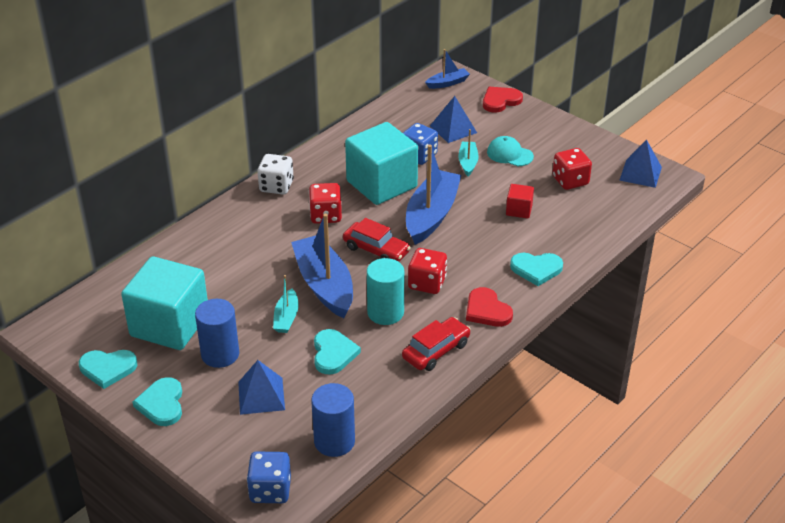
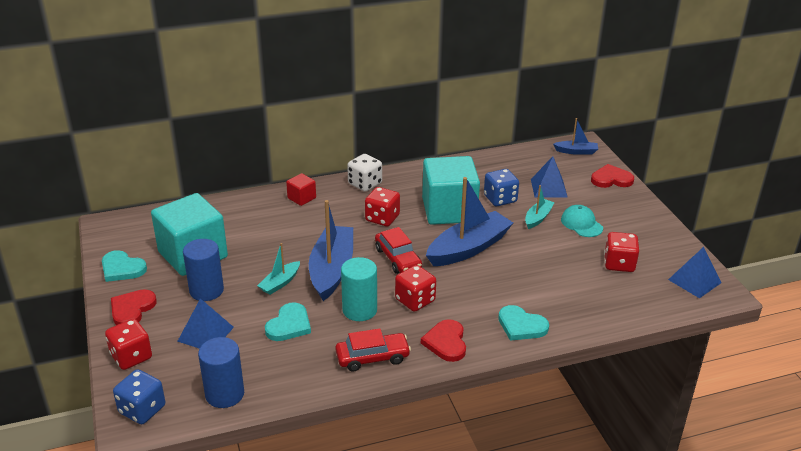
camera: 30 degrees right, 5 degrees down
turquoise heart [133,377,182,426] -> red heart [111,289,157,325]
red cube [506,184,534,218] -> red cube moved to [286,173,316,206]
none -> red dice [105,319,152,370]

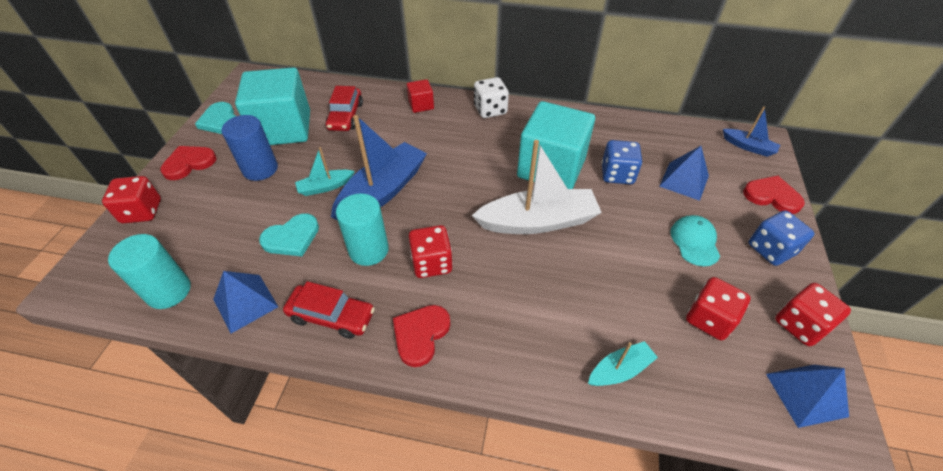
camera: 30 degrees right, 15 degrees up
blue dice [113,369,165,424] -> blue dice moved to [749,210,814,266]
blue pyramid [177,298,234,349] -> blue pyramid moved to [213,271,278,333]
blue cylinder [198,337,244,408] -> turquoise cylinder [108,234,191,309]
red dice [365,187,400,226] -> red dice moved to [775,283,851,346]
red car [375,227,422,274] -> red car moved to [326,86,363,131]
blue boat [426,177,513,266] -> white boat [472,140,602,234]
turquoise heart [498,305,549,341] -> none
turquoise boat [525,185,555,229] -> turquoise boat moved to [588,341,658,386]

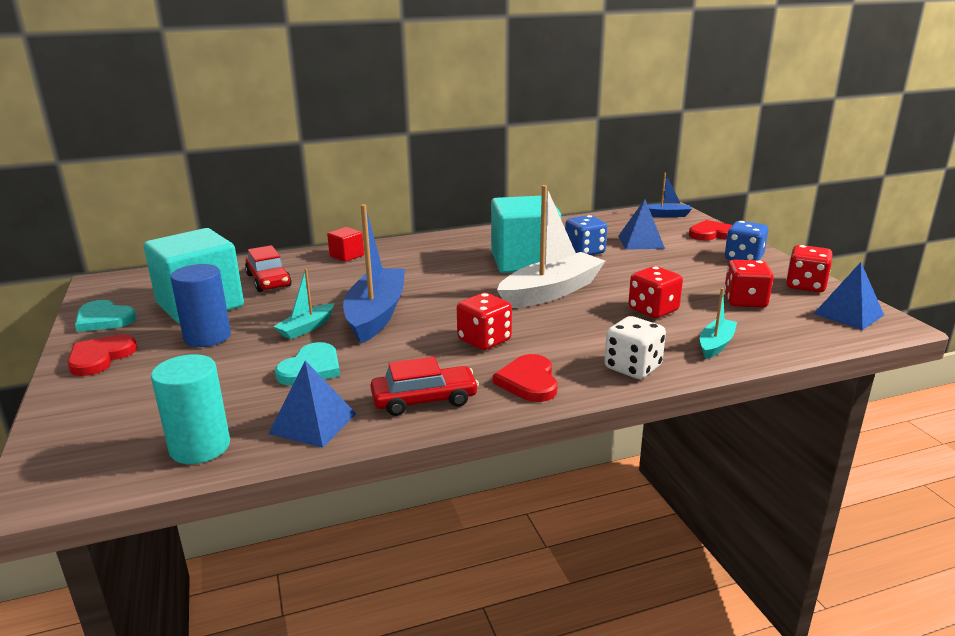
camera: 30 degrees left, 25 degrees down
red dice [102,176,161,223] -> red dice moved to [628,266,683,318]
turquoise cylinder [336,194,389,266] -> none
white dice [474,77,509,118] -> white dice moved to [604,316,666,379]
turquoise cap [670,215,720,266] -> none

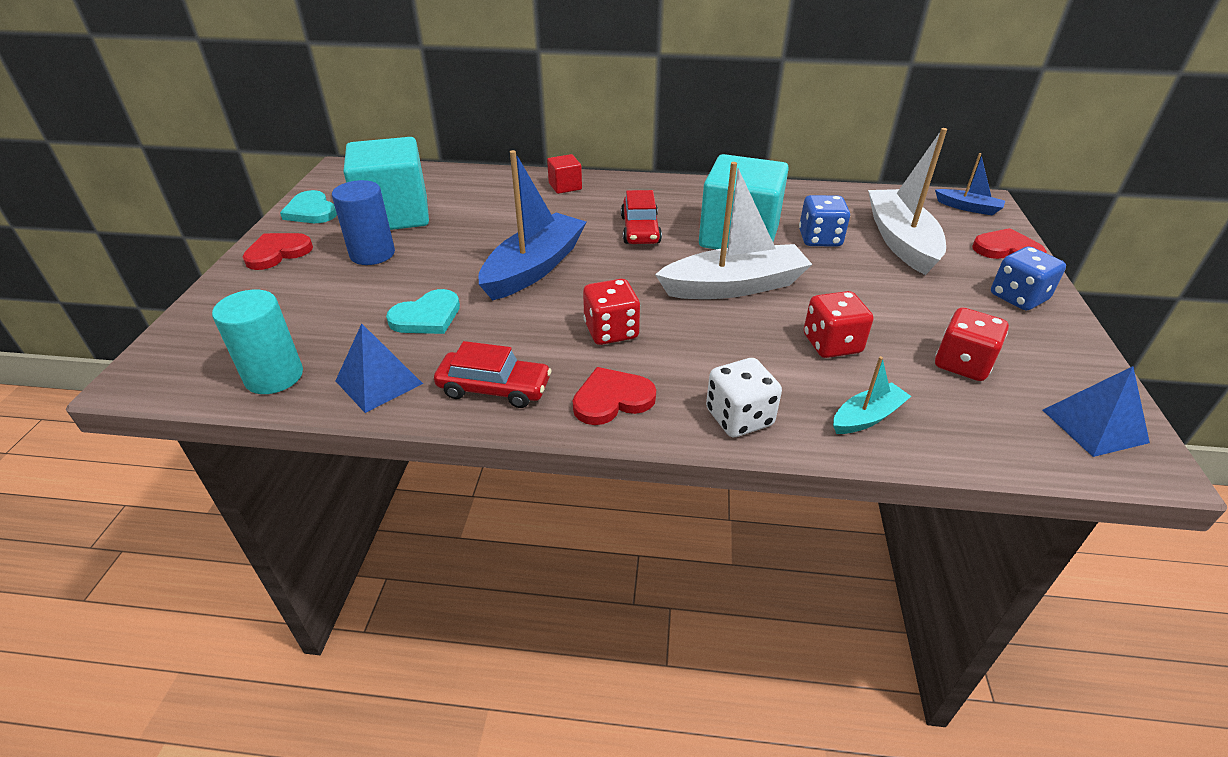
camera: 25 degrees right, 15 degrees up
red car [245,245,292,292] -> red car moved to [621,190,662,244]
turquoise boat [273,269,334,339] -> none
red heart [493,354,558,402] -> red heart turned 45 degrees clockwise [573,367,656,425]
blue pyramid [618,199,665,250] -> white boat [868,128,947,275]
red dice [786,245,832,292] -> none

